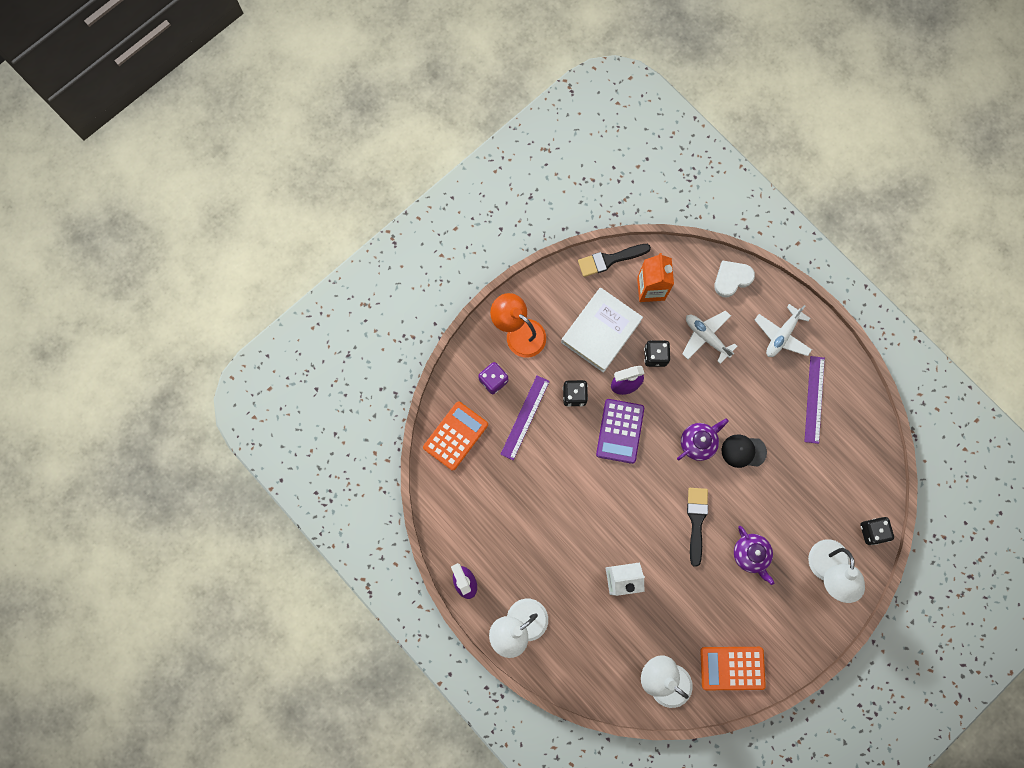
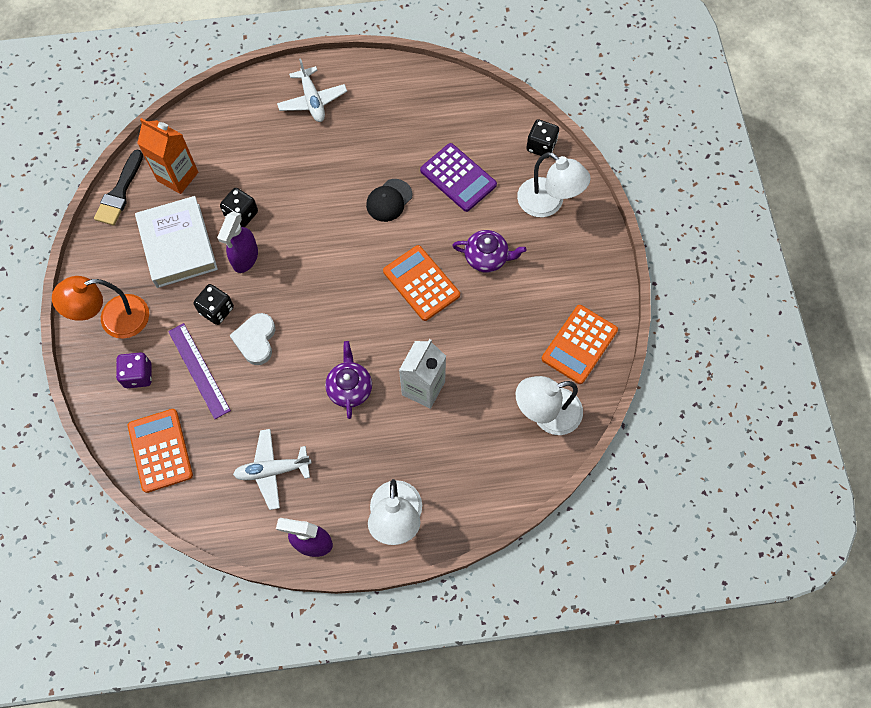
camera: 55 degrees left, 10 degrees down
purple calculator [596,399,644,464] -> purple calculator moved to [420,143,497,212]
purple teapot [677,418,729,461] -> purple teapot moved to [325,341,372,419]
white plane [682,311,738,364] -> white plane moved to [233,429,312,510]
black brush [687,488,708,567] -> orange calculator [383,245,460,321]
white heart [714,260,755,297] -> white heart moved to [229,313,275,365]
purple ruler [805,356,825,444] -> none

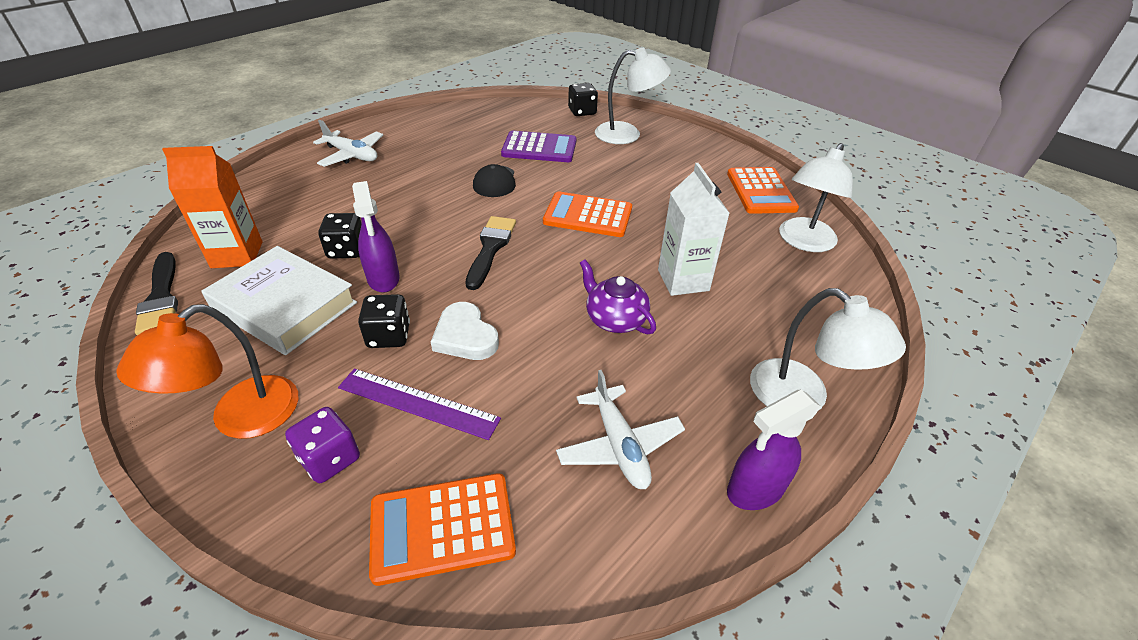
camera: 40 degrees left, 25 degrees down
orange calculator [128,409,193,493] -> orange calculator turned 45 degrees counterclockwise [369,473,516,586]
white plane [233,429,312,510] -> white plane turned 60 degrees counterclockwise [556,370,685,489]
purple teapot [452,230,527,273] -> none
none -> black brush [466,216,516,290]

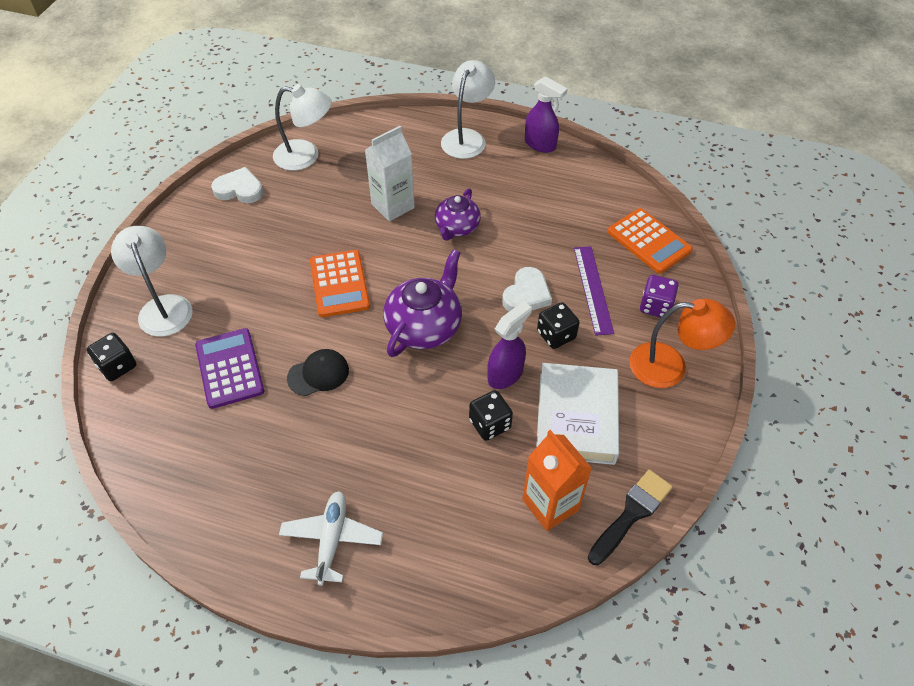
camera: 115 degrees left, 10 degrees up
black brush [466,216,516,290] -> purple teapot [383,249,462,357]
white plane [556,370,685,489] -> none
orange calculator [727,167,799,214] -> white heart [211,167,263,203]

